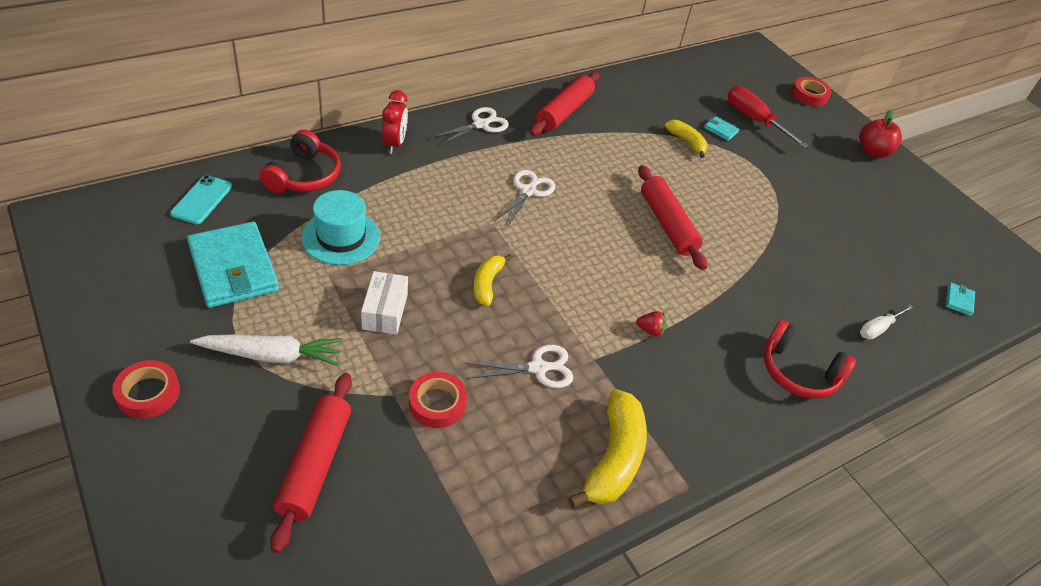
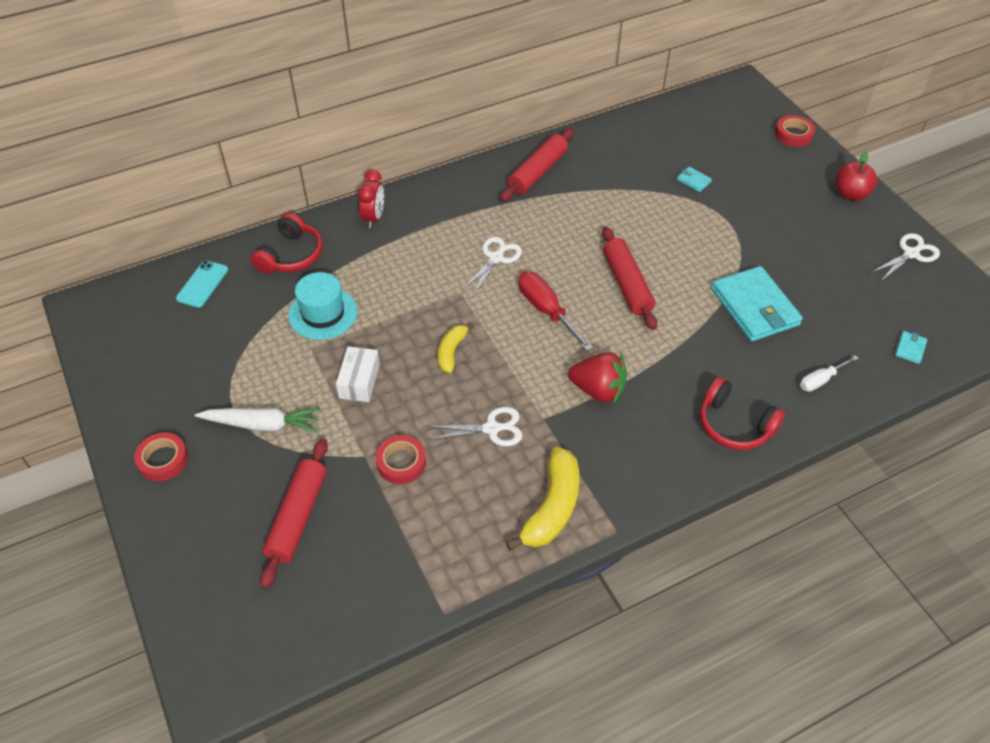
camera: 10 degrees right, 5 degrees up
turquoise wallet [187,222,279,308] -> turquoise wallet moved to [711,266,803,342]
white scissors [432,107,509,145] -> white scissors moved to [870,233,940,281]
red strawberry [636,311,667,337] -> red strawberry [568,352,627,404], size x2.16
yellow banana [665,120,708,158] -> none
red screwdriver [727,86,809,148] -> red screwdriver moved to [518,272,593,351]

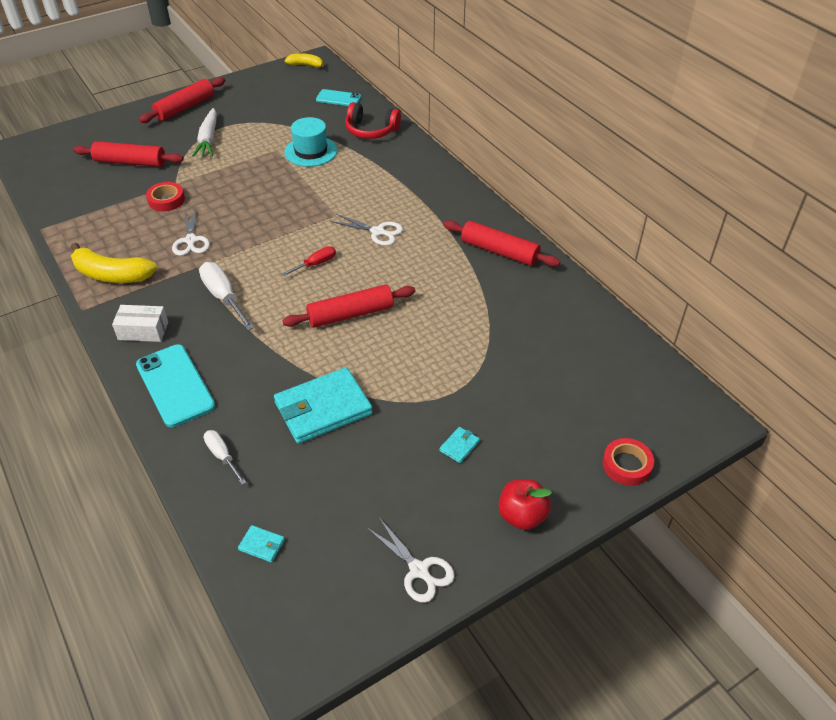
camera: 85 degrees right, 5 degrees down
red tape [134,432,188,481] -> red rolling pin [139,77,225,123]
white box [336,346,380,402] -> white box moved to [112,305,168,342]
red clock [358,170,384,228] -> none
yellow banana [438,323,474,373] -> yellow banana moved to [285,53,326,68]
red screwdriver [518,272,593,351] -> red screwdriver [281,246,336,277], size x0.60
red strawberry [568,352,627,404] -> white screwdriver [199,262,255,331]
turquoise wallet [677,167,712,192] -> turquoise wallet moved to [439,427,480,463]
red headphones [700,377,785,450] -> turquoise phone [136,344,215,427]

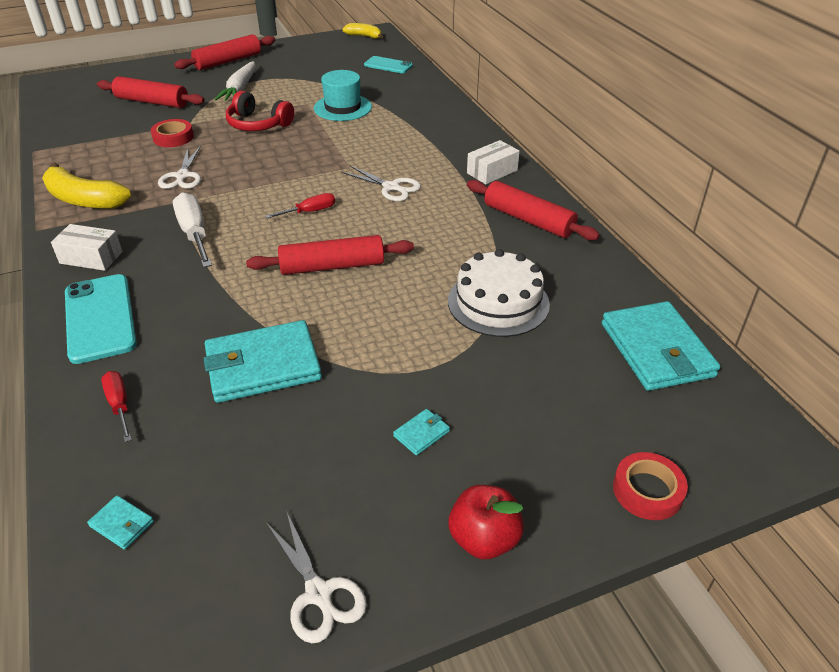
camera: 10 degrees right, 5 degrees down
white screwdriver [204,430,247,485] -> red screwdriver [101,371,132,442]
red headphones [345,102,401,139] -> red headphones moved to [226,91,294,131]
none -> white cake [448,249,550,337]
none -> white box [467,140,520,184]
none -> turquoise wallet [602,301,720,391]

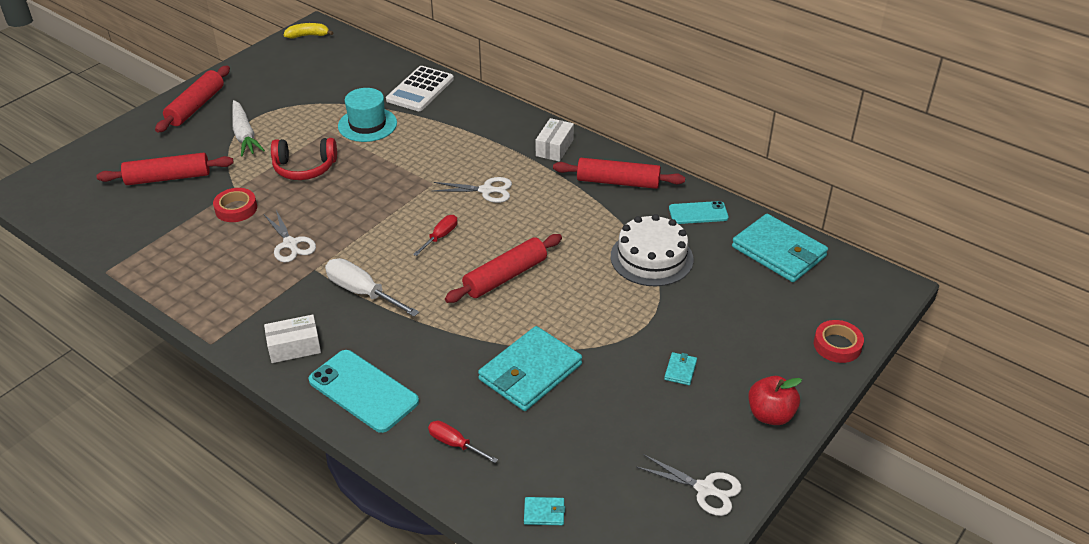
camera: 30 degrees left, 0 degrees up
yellow banana [42,162,131,209] -> none
turquoise phone [364,56,413,73] -> turquoise phone moved to [669,201,729,224]
none -> white calculator [386,66,454,111]

